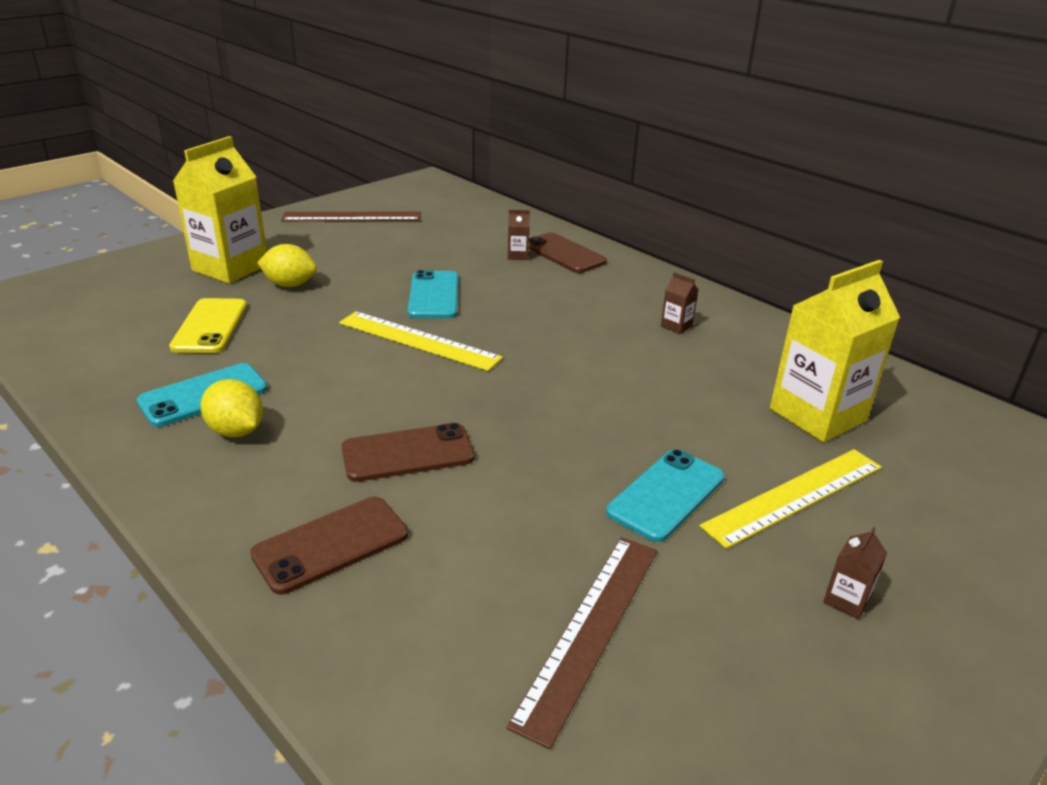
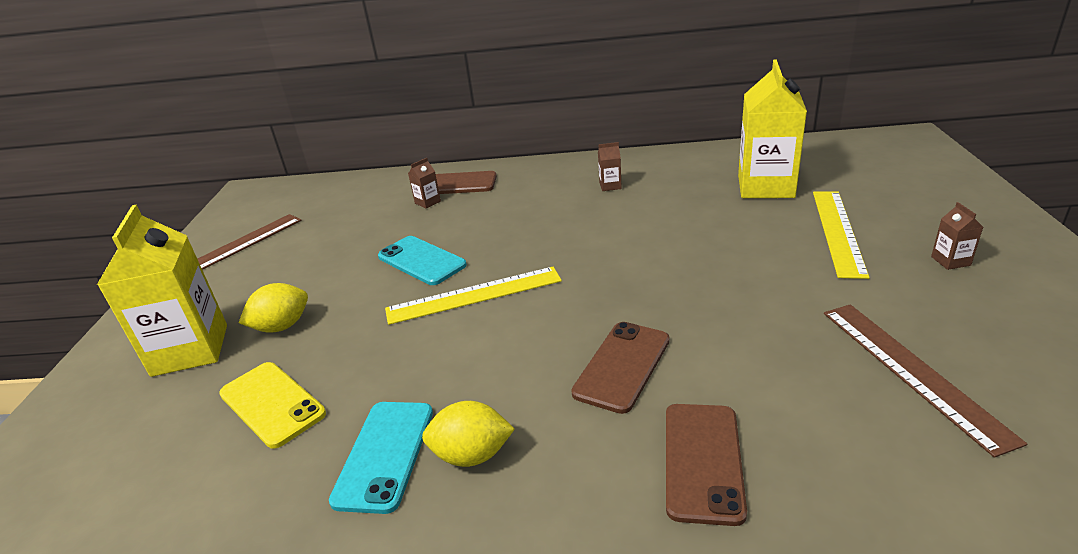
camera: 40 degrees left, 0 degrees up
turquoise phone [606,449,725,542] -> none

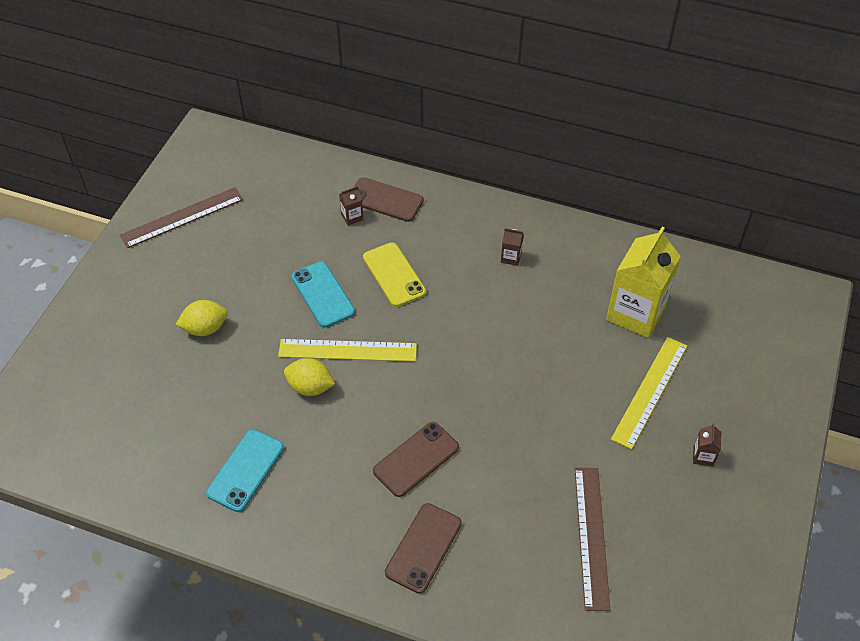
camera: 15 degrees right, 20 degrees up
yellow carton [97,204,227,377] -> none
yellow phone [219,362,326,449] -> yellow phone moved to [363,242,426,307]
yellow lemon [422,401,515,467] -> yellow lemon moved to [284,358,335,396]

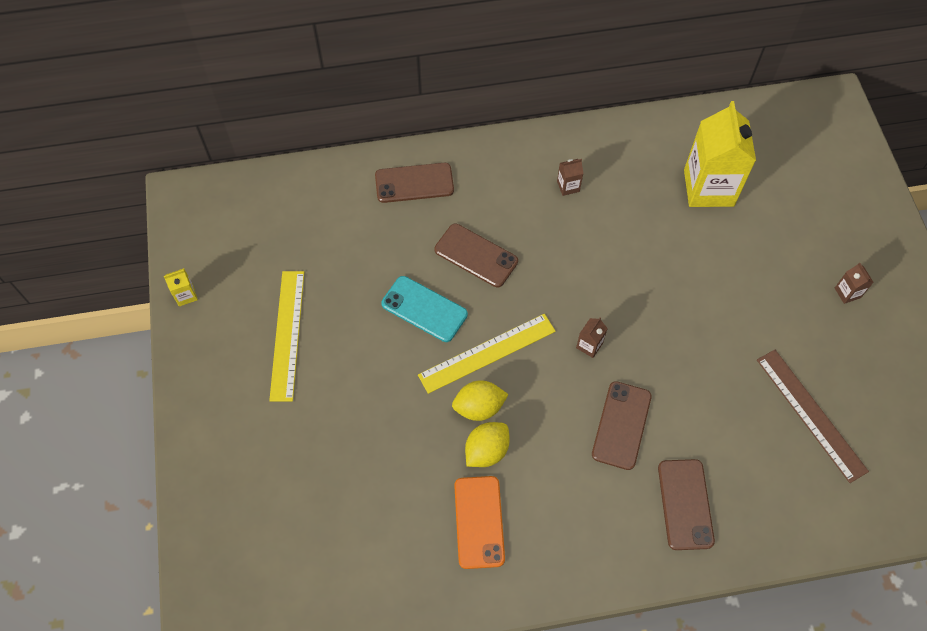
camera: 30 degrees left, 10 degrees up
brown ruler [120,187,243,248] -> none
yellow lemon [176,300,228,336] -> yellow lemon moved to [465,422,510,467]
turquoise phone [206,429,284,512] -> orange phone [454,476,505,569]
brown carton [339,186,363,226] -> brown carton moved to [576,318,608,358]
yellow phone [363,242,426,307] -> brown phone [434,224,518,287]
yellow ruler [611,337,687,449] -> yellow ruler moved to [269,271,304,402]
none -> yellow carton [164,268,198,307]

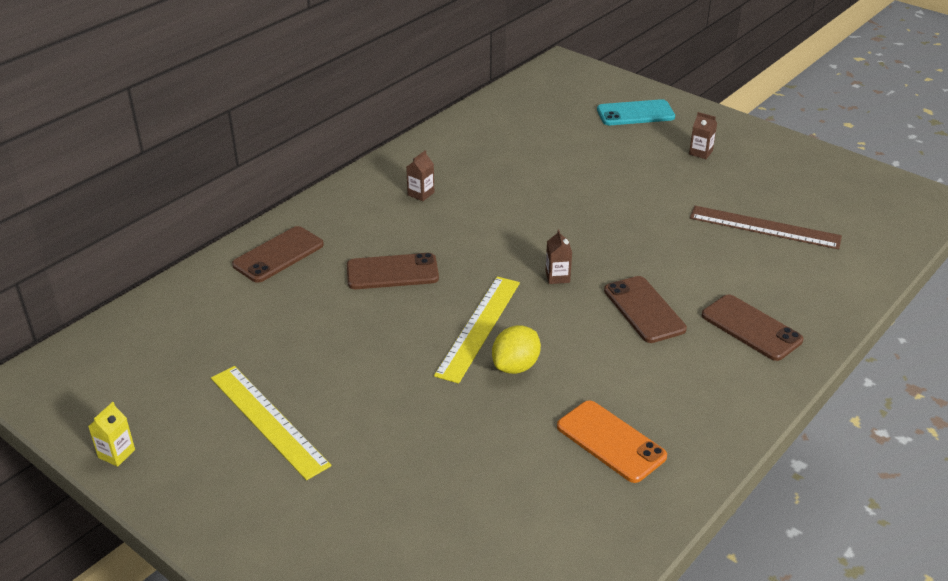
camera: 40 degrees left, 25 degrees down
turquoise phone [381,276,468,342] -> turquoise phone moved to [597,99,675,125]
yellow lemon [465,422,510,467] -> none
yellow carton [684,101,756,207] -> none

